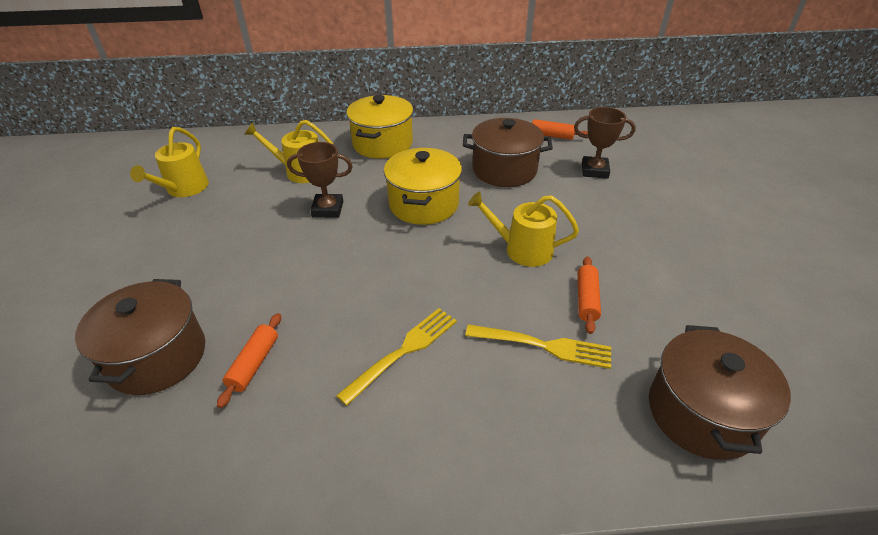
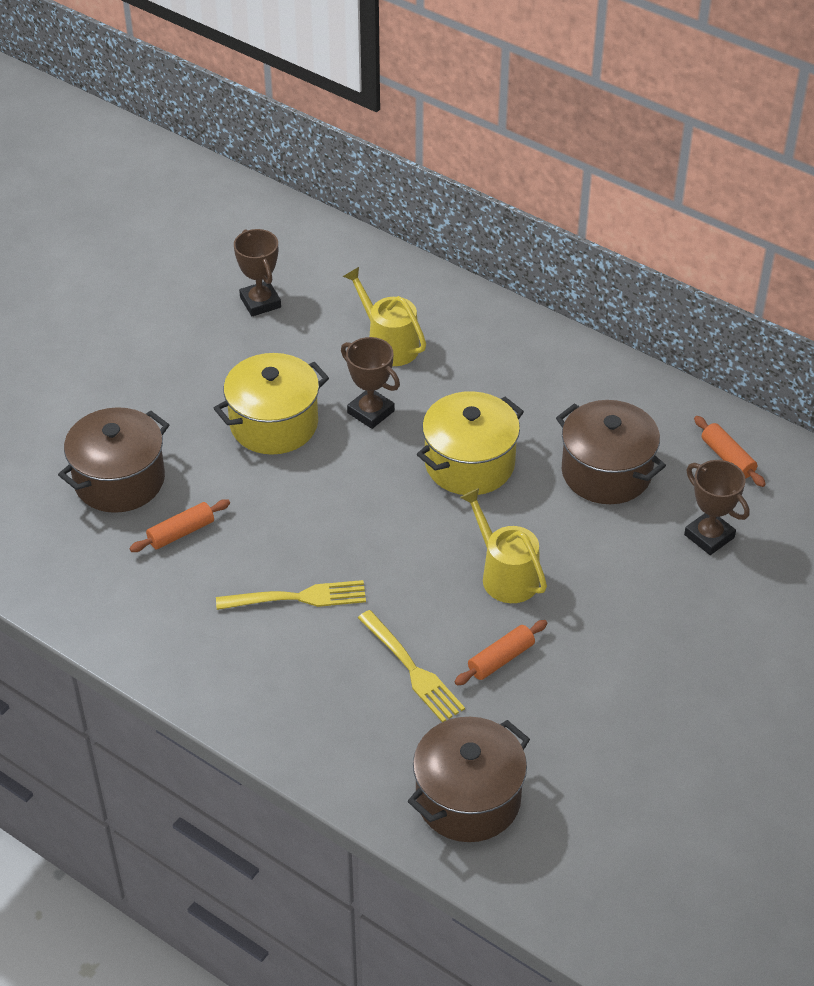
camera: 40 degrees right, 5 degrees up
yellow watering can [130,127,209,197] -> brown trophy [234,229,281,316]
yellow pot [346,95,413,159] -> yellow pot moved to [214,353,329,455]

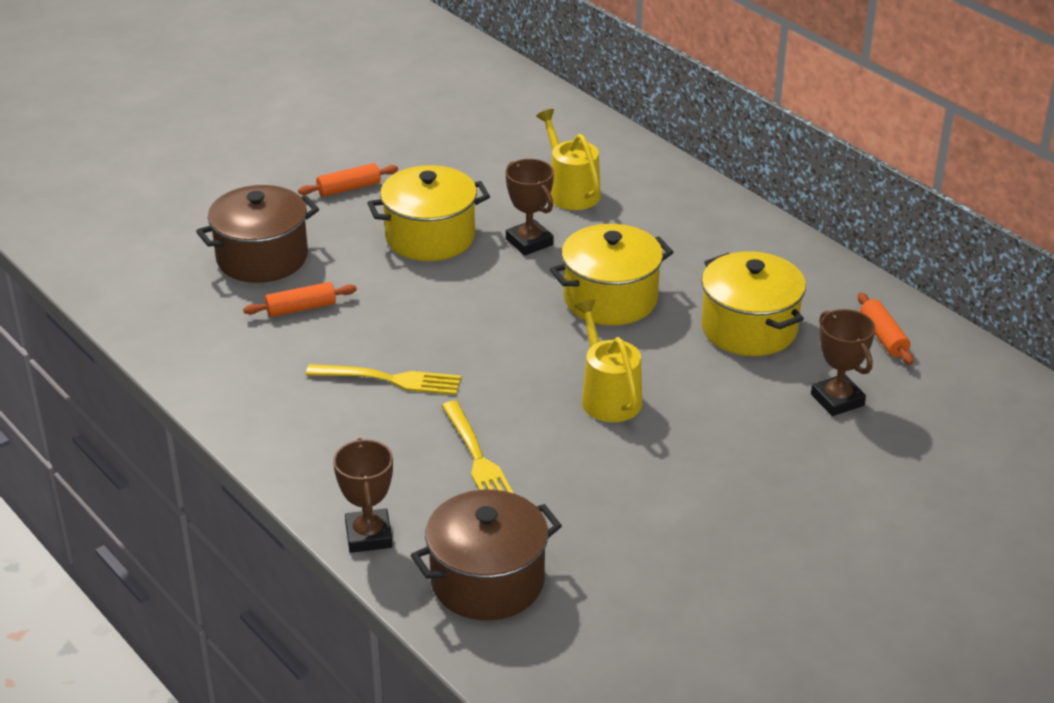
camera: 15 degrees right, 10 degrees down
brown trophy [234,229,281,316] -> brown trophy moved to [333,438,393,553]
orange rolling pin [455,620,547,685] -> orange rolling pin moved to [298,163,398,197]
brown pot [556,400,666,504] -> yellow pot [701,251,806,356]

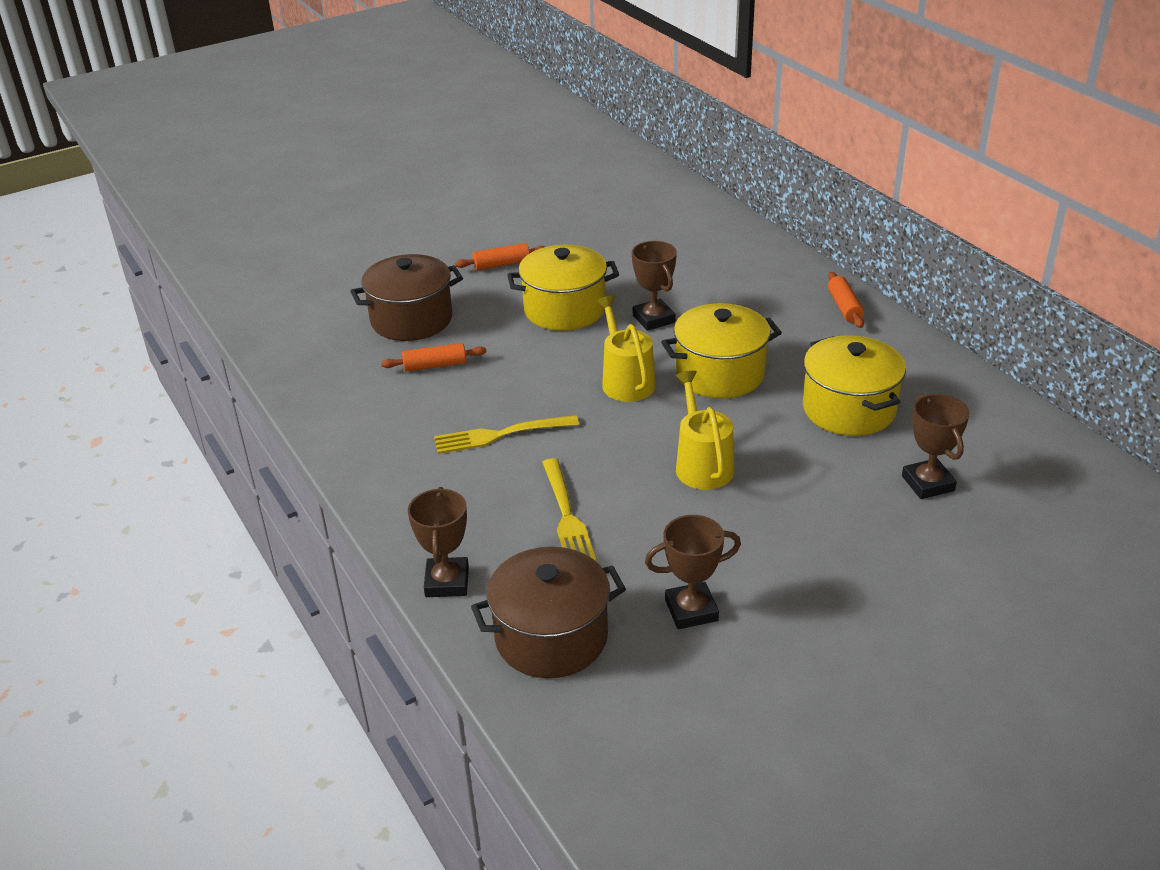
camera: 10 degrees right, 0 degrees up
yellow fork [306,364,461,395] -> yellow fork turned 150 degrees clockwise [434,415,579,454]
yellow watering can [536,109,601,210] -> yellow watering can moved to [596,295,656,402]
orange rolling pin [858,293,914,365] -> orange rolling pin moved to [828,272,864,328]
none -> brown trophy [645,515,741,629]

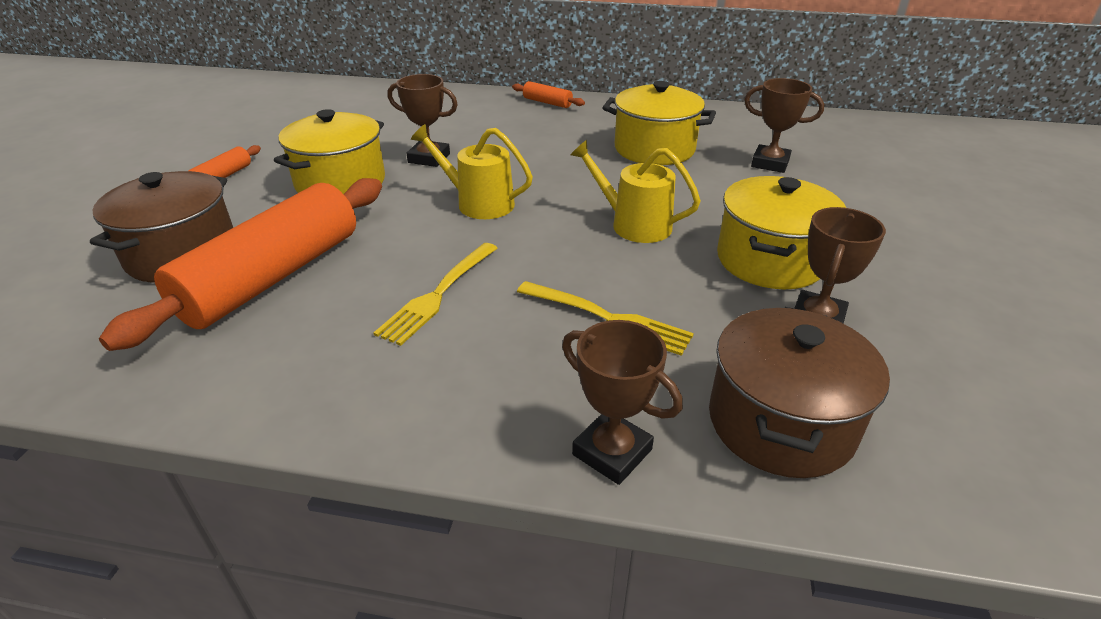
camera: 50 degrees left, 0 degrees up
orange rolling pin [381,343,487,372] -> orange rolling pin [99,178,382,351], size x2.41
yellow pot [661,303,782,399] -> yellow pot moved to [717,176,846,289]

